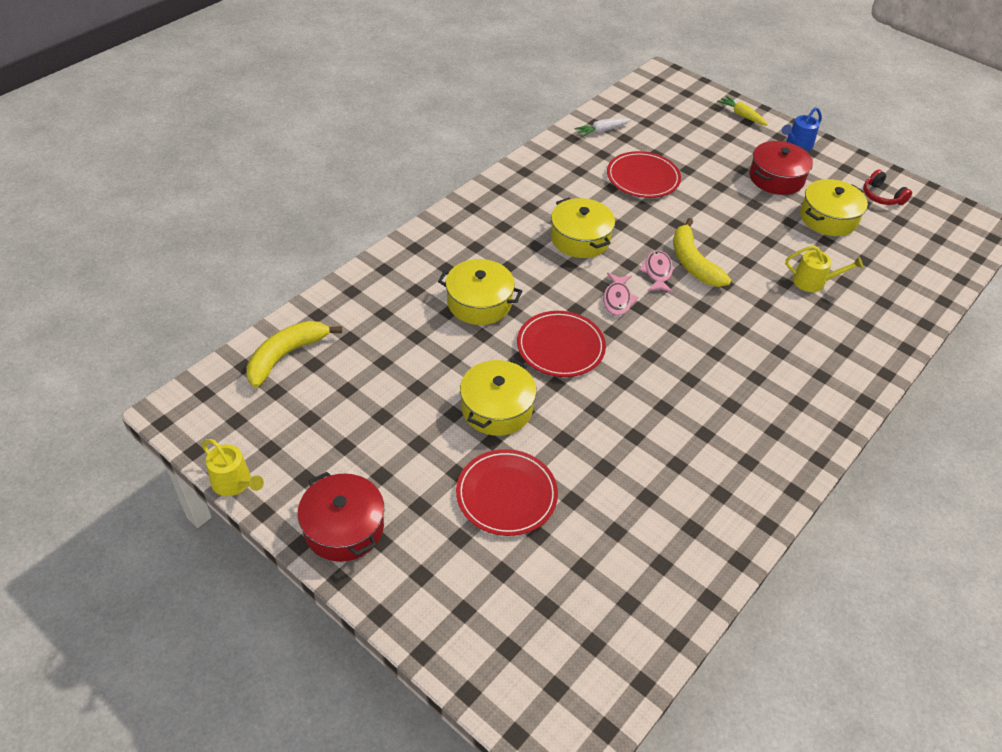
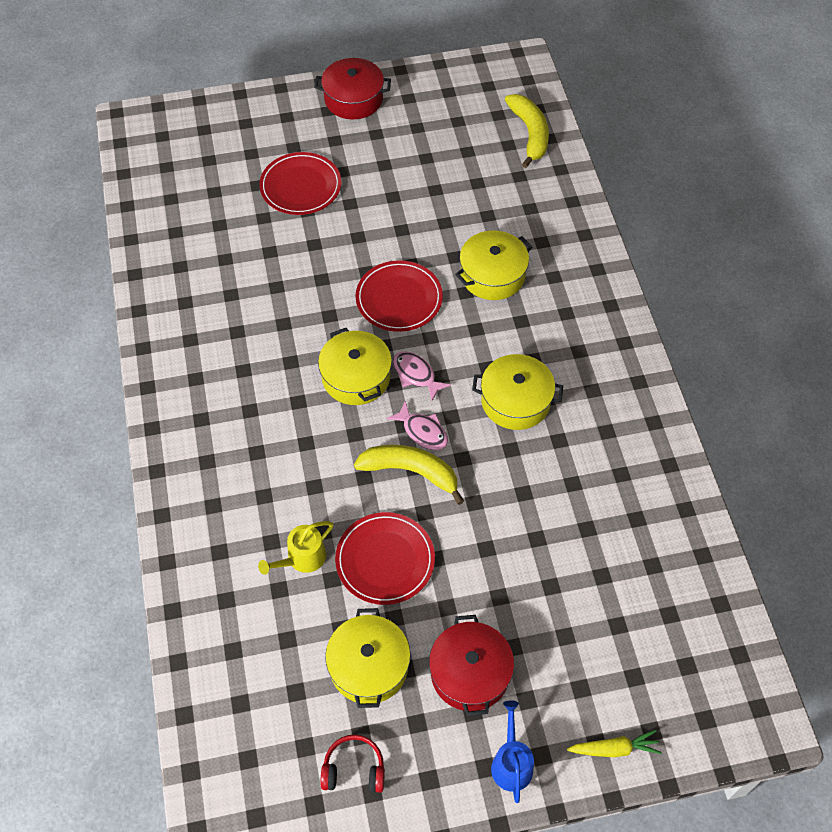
camera: 130 degrees right, 10 degrees up
yellow watering can [202,439,264,496] -> none
yellow pot [460,359,537,436] -> yellow pot moved to [318,328,392,405]
white carrot [574,118,631,137] -> none
red plate [607,151,681,198] -> red plate moved to [335,512,435,605]

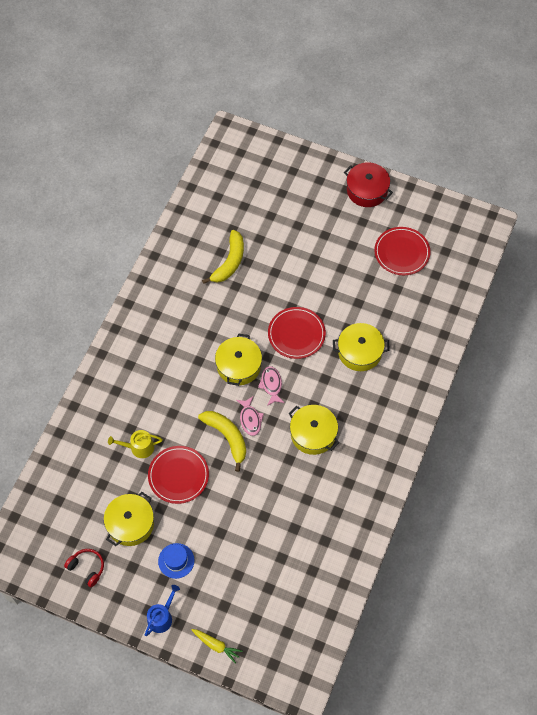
camera: 35 degrees right, 5 degrees up
red plate [259,152,341,215] -> red plate moved to [374,227,430,275]
red pot [429,615,514,716] -> blue hat [158,543,194,579]
yellow banana [505,94,549,168] -> yellow banana moved to [202,230,244,284]

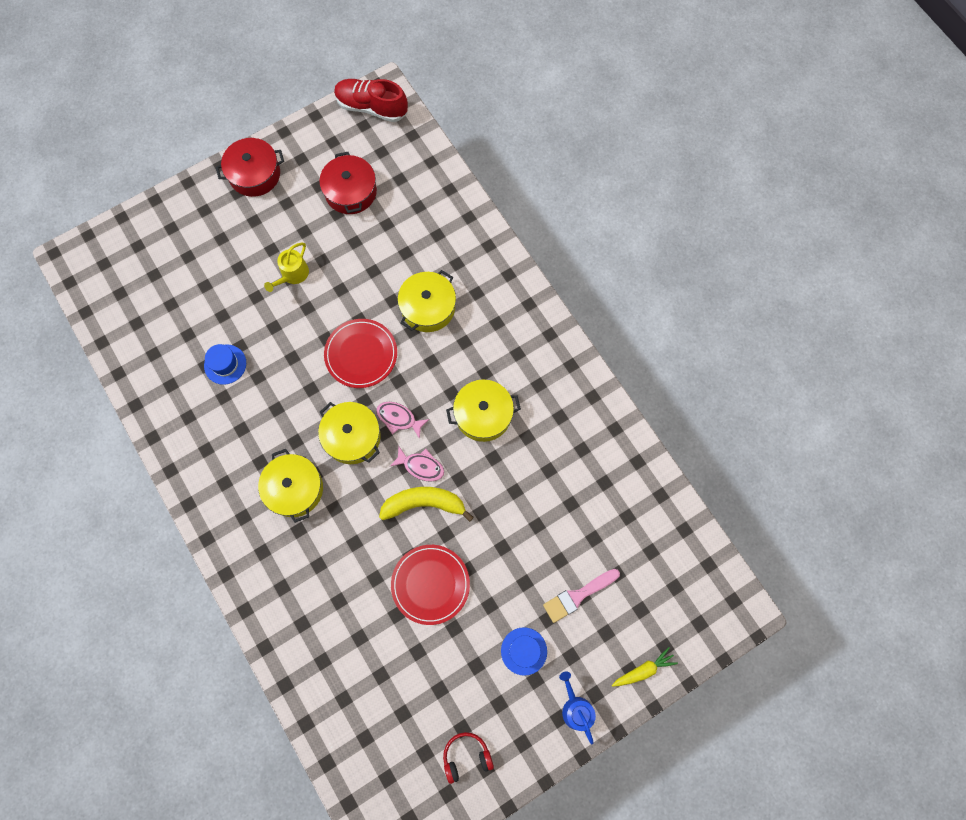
camera: 55 degrees left, 10 degrees up
yellow pot [104,492,154,546] -> yellow pot moved to [258,449,323,523]
yellow watering can [108,430,163,458] -> yellow watering can moved to [264,243,309,292]
yellow banana [202,230,244,284] -> blue hat [204,344,246,385]
red plate [374,227,430,275] -> red pot [319,152,377,214]
none -> red shoe [334,79,408,122]
none -> pink brush [543,569,620,623]

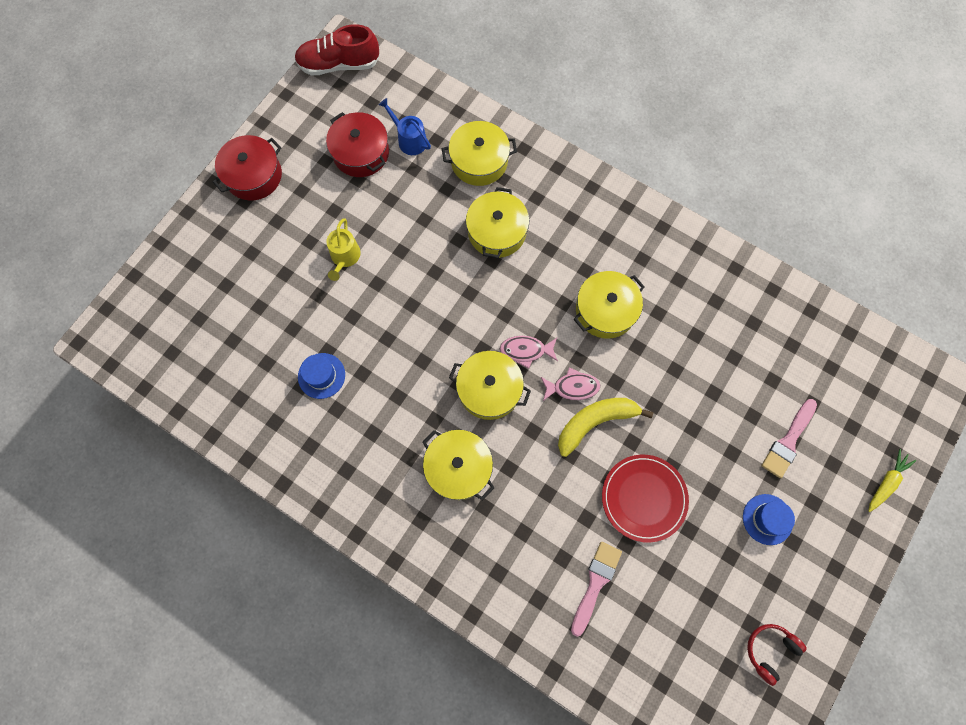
camera: 25 degrees left, 0 degrees up
red plate [324,319,397,388] -> none
blue watering can [559,672,596,744] -> blue watering can moved to [379,98,431,155]
none -> yellow pot [442,121,517,186]
none -> pink brush [571,542,622,637]

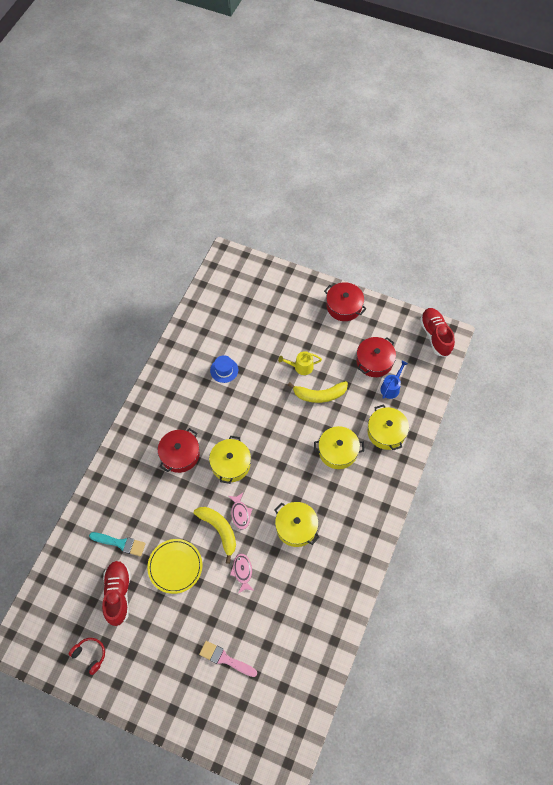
camera: 80 degrees right, 10 degrees down
yellow pot [423,430,494,500] -> red pot [158,428,200,473]
pink fish [500,336,558,369] -> pink fish moved to [230,554,254,593]
pink brush [571,542,622,637] -> turquoise brush [89,532,146,556]
red plate [602,455,689,543] -> yellow plate [147,539,202,594]
blue hat [743,494,795,545] -> none
yellow carrot [868,449,916,512] -> none
none -> red shoe [102,561,130,626]
none -> yellow banana [288,381,348,403]

